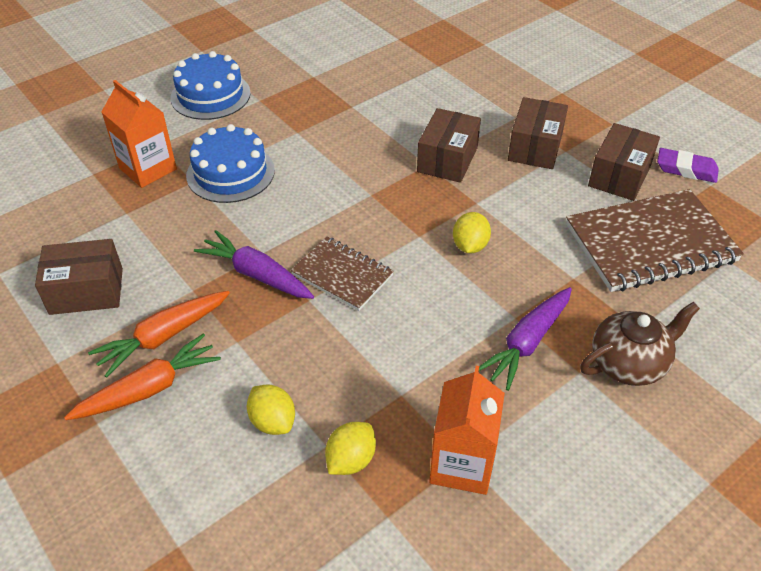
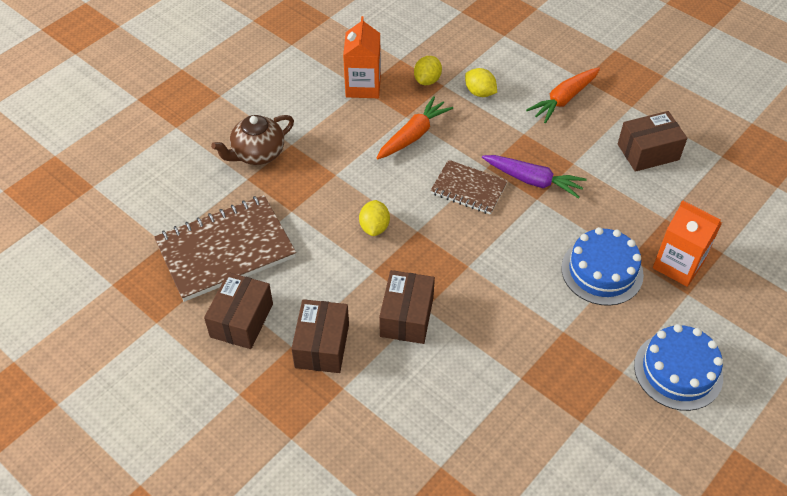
camera: 170 degrees right, 5 degrees up
orange carrot [88,291,230,378] -> orange carrot moved to [377,96,453,159]
purple carrot [479,287,572,391] -> none
purple eraser [657,148,719,183] -> none

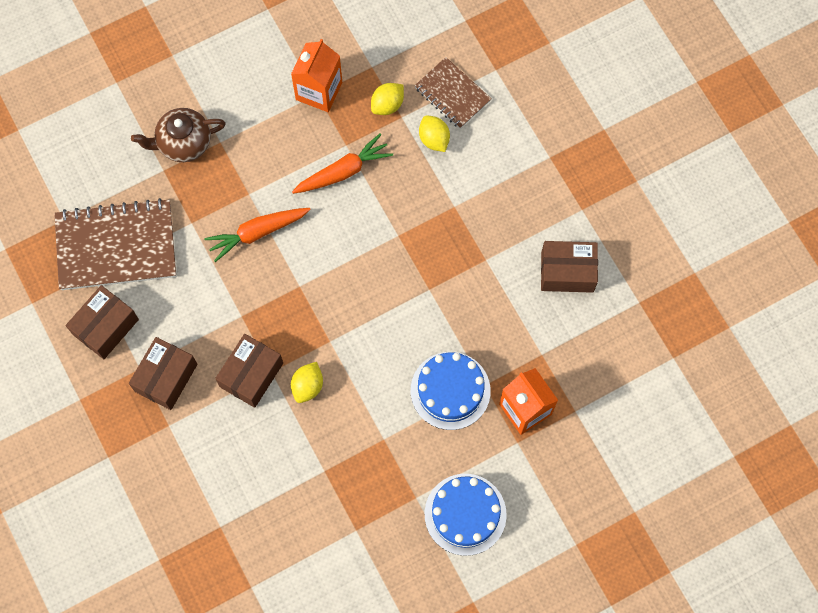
camera: 20 degrees right, 20 degrees up
yellow lemon [359,200,390,236] -> yellow lemon moved to [291,362,323,403]
brown notebook [430,160,508,215] -> brown notebook moved to [414,57,492,129]
purple carrot [482,155,587,199] -> none
orange carrot [526,67,600,124] -> orange carrot moved to [204,208,311,262]

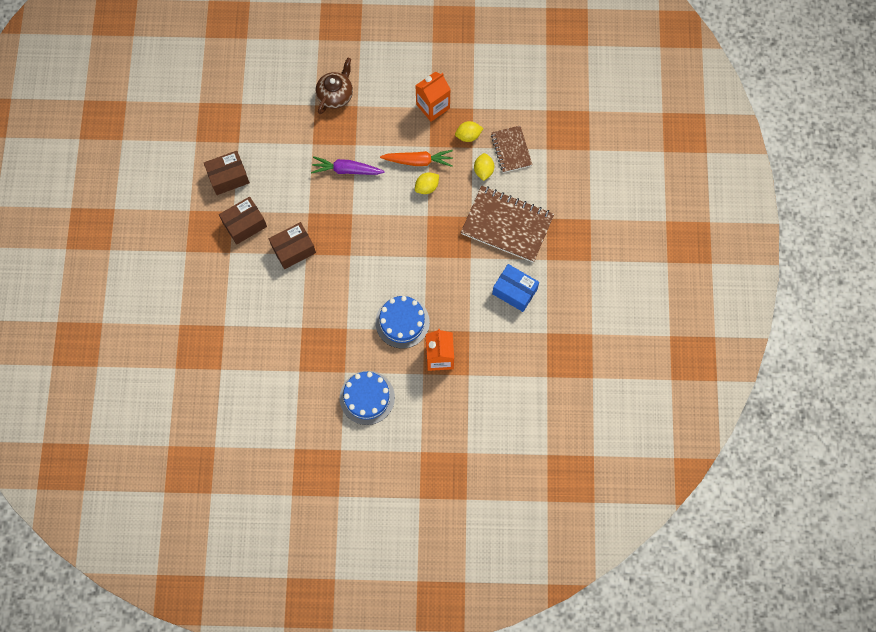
camera: 30 degrees right, 0 degrees up
brown notebook [54,198,176,290] -> brown notebook moved to [461,186,554,263]
brown teapot [131,108,226,162] -> brown teapot turned 105 degrees clockwise [316,58,353,114]
orange carrot [204,208,311,262] -> purple carrot [311,156,385,175]
yellow lemon [291,362,323,403] -> yellow lemon moved to [415,172,439,194]
brown box [541,241,598,293] -> blue box [492,264,539,312]

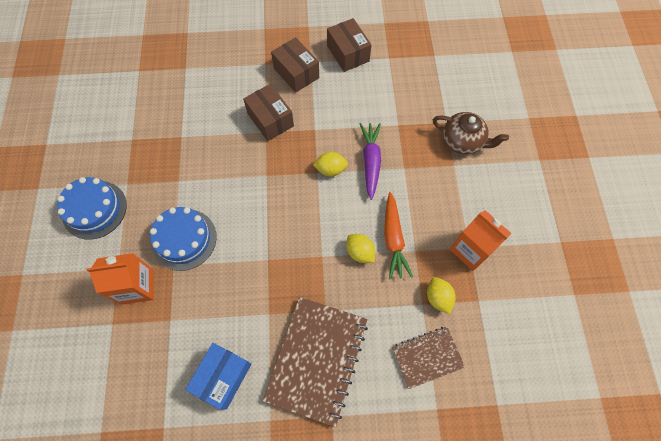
camera: 85 degrees right, 5 degrees down
yellow lemon [474,153,494,181] -> yellow lemon moved to [313,152,348,176]

